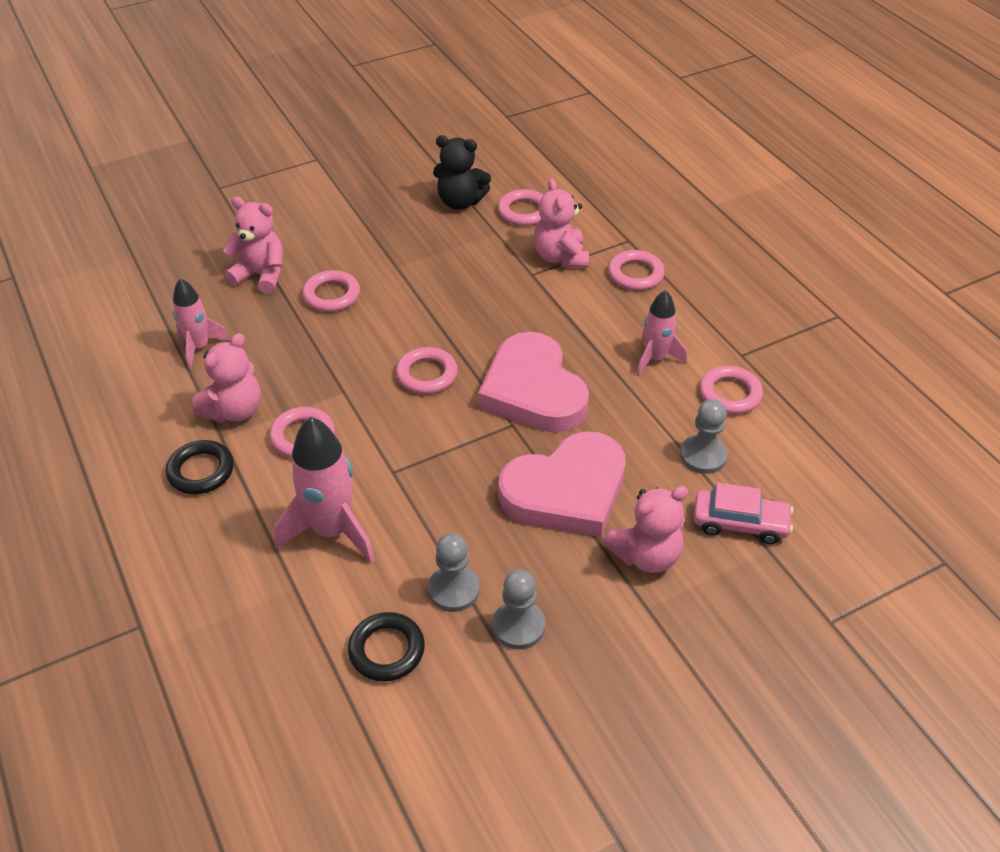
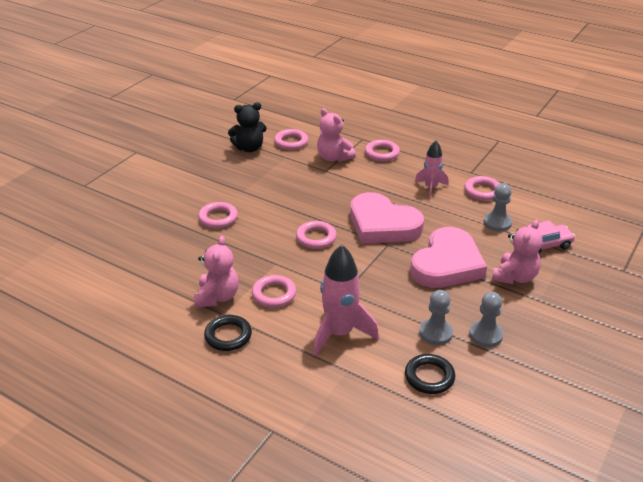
camera: 30 degrees left, 10 degrees down
pink rocket [173,278,230,369] -> none
pink teddy bear [223,197,283,294] -> none

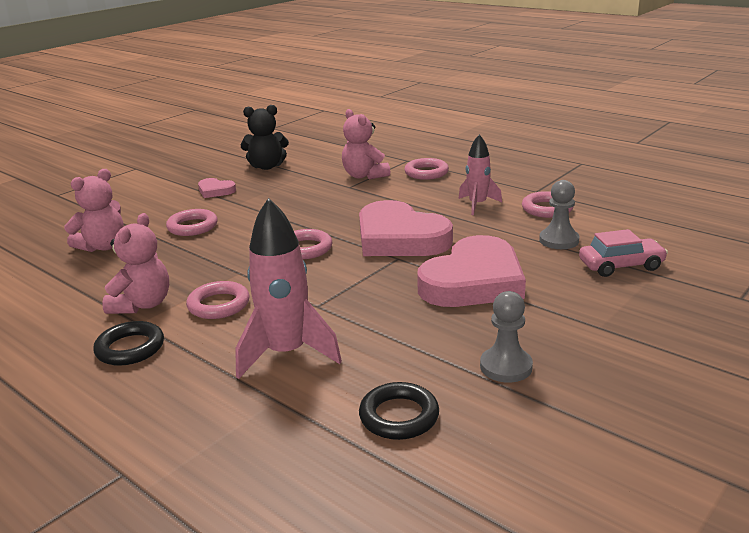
camera: 10 degrees right, 10 degrees down
pink ring [274,129,308,150] -> none
grey pawn [419,290,453,345] -> none
pink teddy bear [492,220,543,284] -> pink teddy bear moved to [64,169,124,252]
none -> pink heart [198,178,236,198]

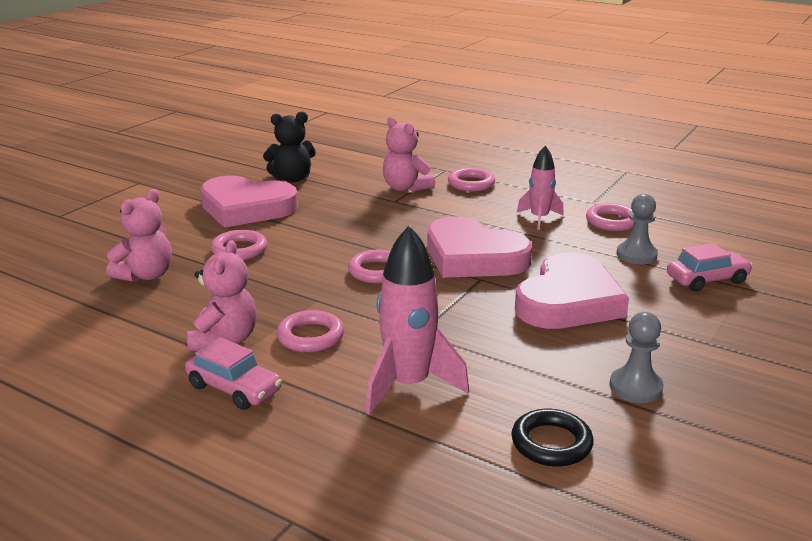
camera: 10 degrees left, 0 degrees up
black ring [93,321,164,366] -> pink car [185,337,282,410]
pink heart [198,178,236,198] -> pink heart [200,176,298,228], size x2.23

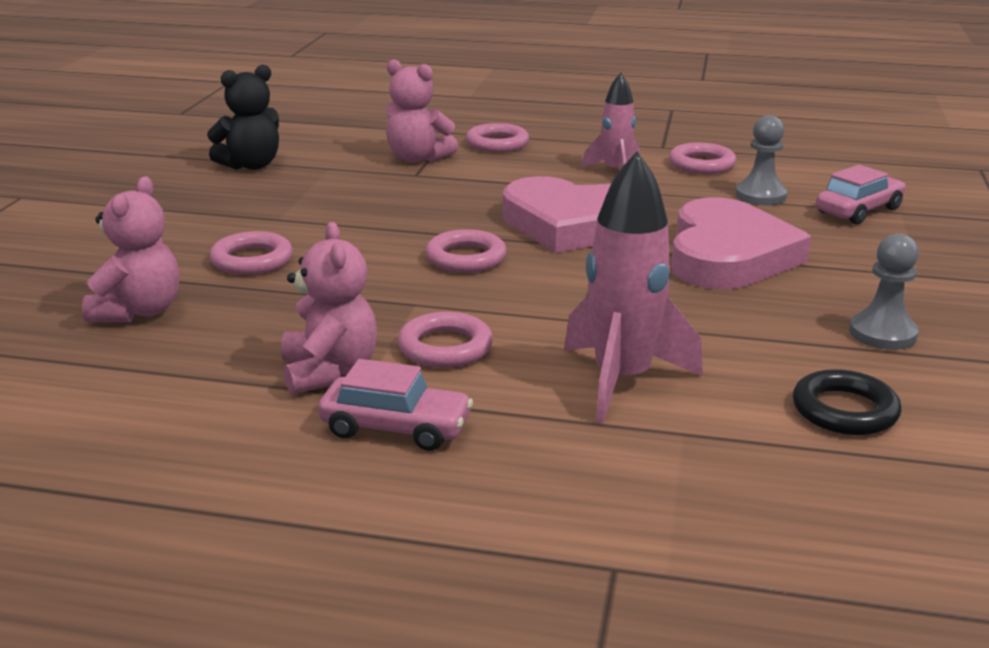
camera: 20 degrees left, 0 degrees up
pink heart [200,176,298,228] -> none

